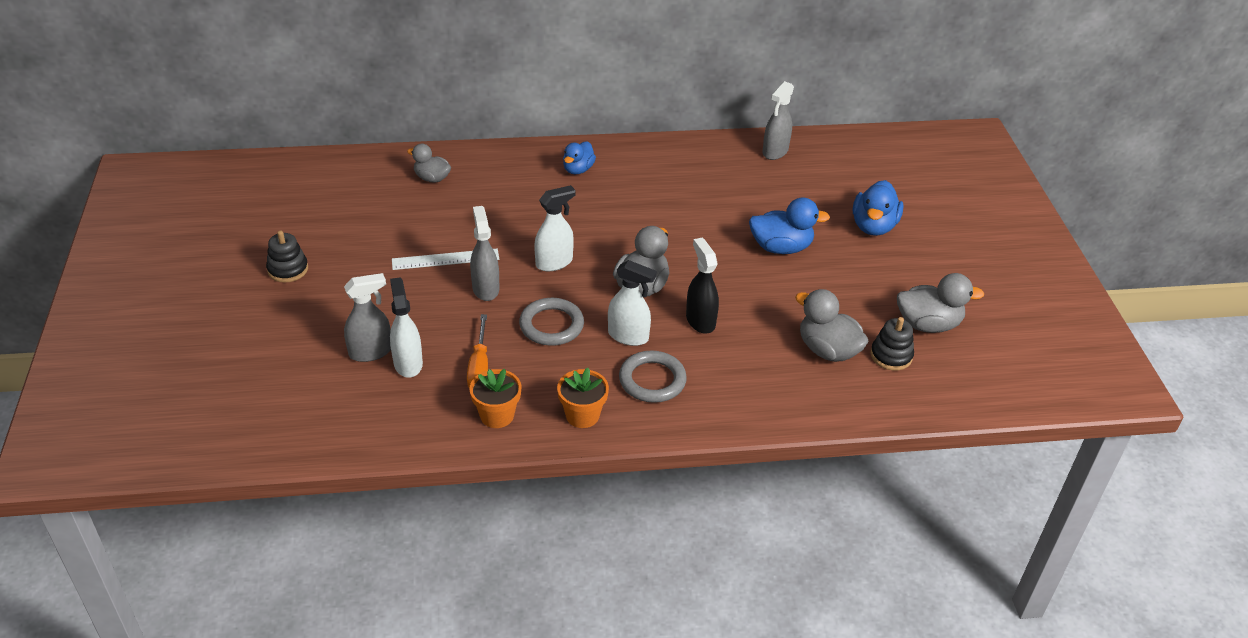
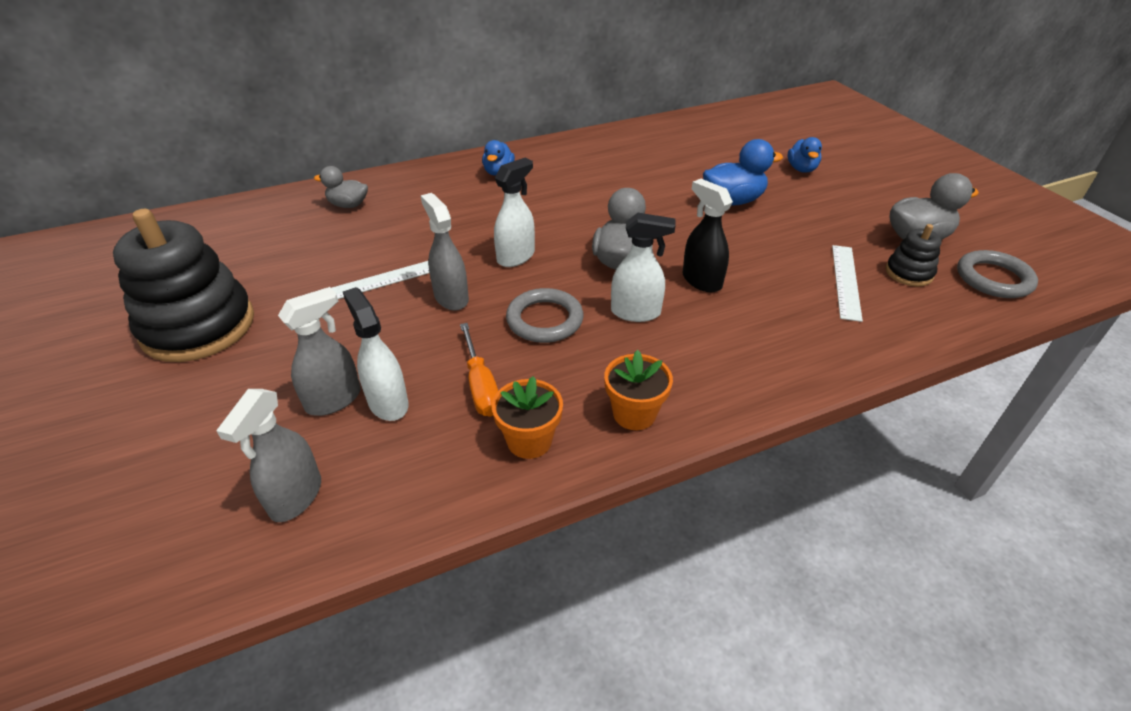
camera: 15 degrees left, 0 degrees up
black stacking toy [266,231,308,282] -> black stacking toy [113,209,254,362], size x2.14
grey ring [619,351,687,403] -> grey ring moved to [957,250,1038,298]
grey spray bottle [763,81,794,160] -> grey spray bottle moved to [216,389,321,522]
grey duck [795,289,869,362] -> white ruler [832,245,863,322]
blue duck [853,180,904,236] -> blue duck [787,137,822,173], size x0.65

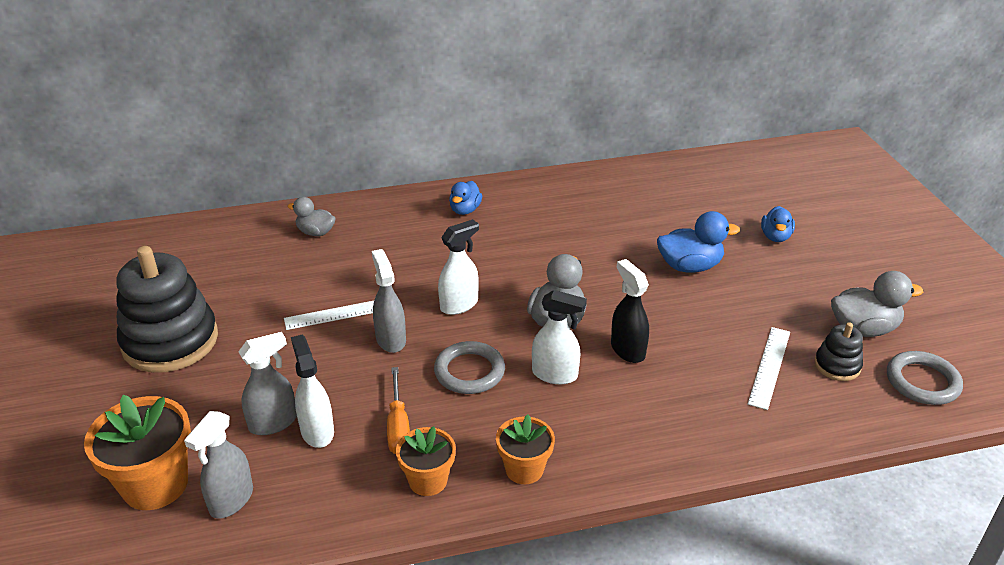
camera: 10 degrees right, 5 degrees down
none -> orange flower pot [84,395,191,510]

